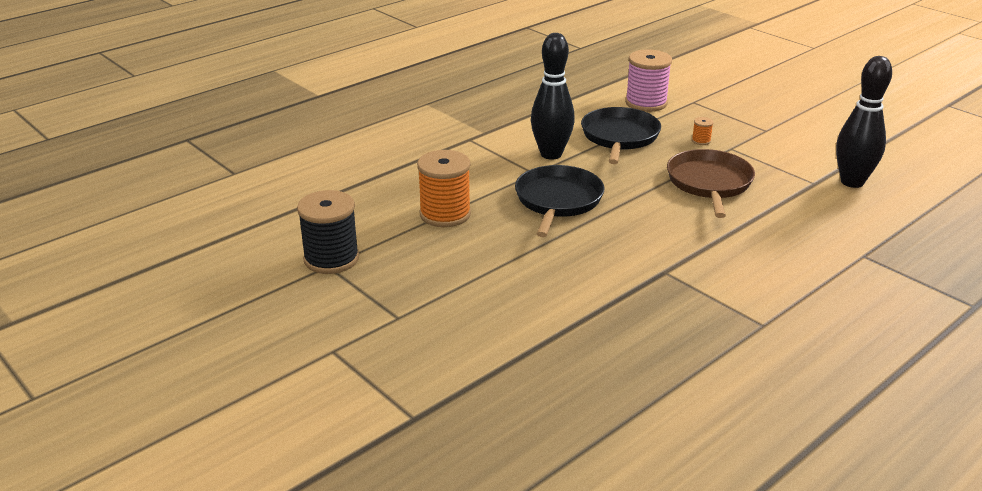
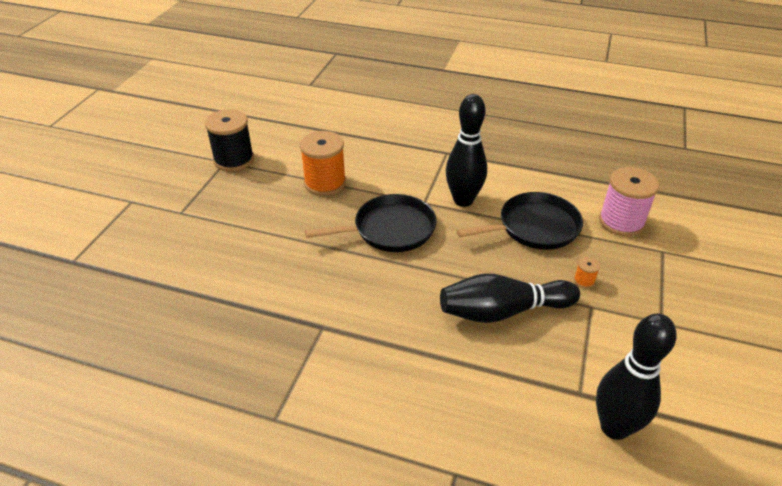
camera: 60 degrees right, 10 degrees up
brown pan [667,149,755,218] -> black bowling pin [440,273,580,323]

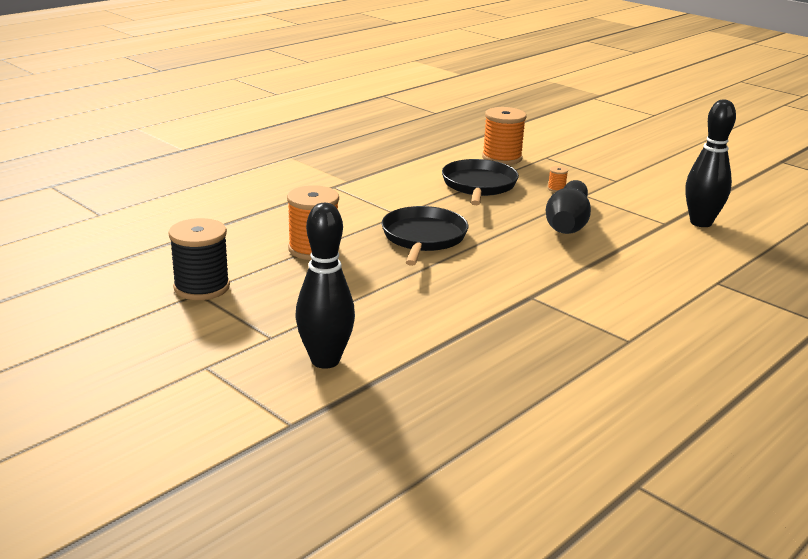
camera: 65 degrees left, 15 degrees down
black bowling pin [446,94,487,207] -> black bowling pin moved to [295,203,355,369]
pink spool [599,167,659,237] -> orange spool [482,107,526,165]

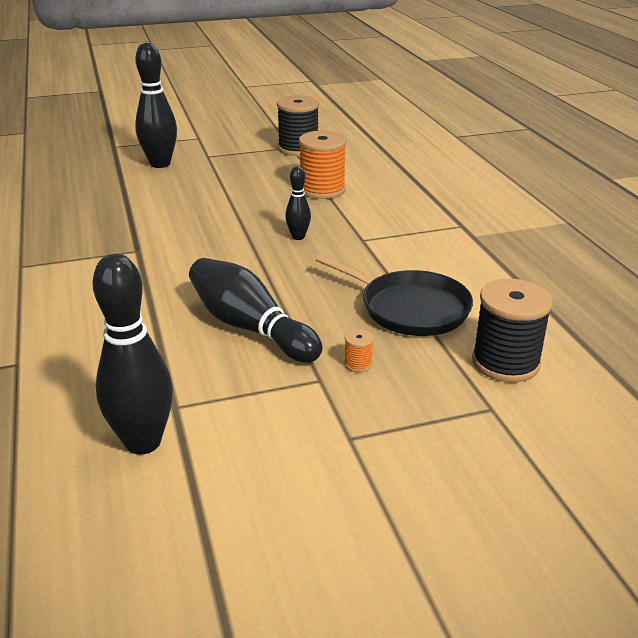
camera: 120 degrees right, 5 degrees up
black pan [382,206,468,266] -> black bowling pin [285,166,311,240]
orange spool [482,107,526,165] -> black spool [472,279,553,382]

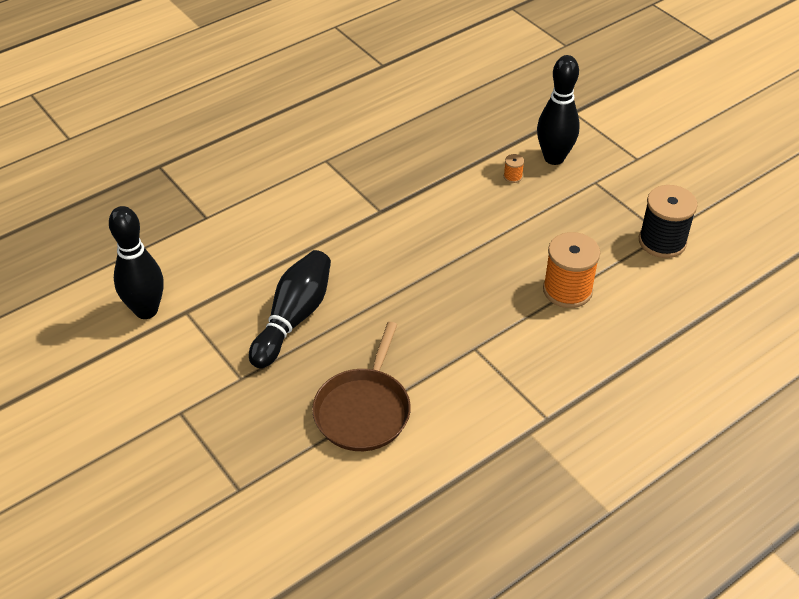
camera: 70 degrees right, 15 degrees up
black bowling pin [285,166,311,240] -> none
black pan [315,254,473,336] -> brown pan [312,322,411,451]
orange spool [344,329,374,372] -> orange spool moved to [504,154,524,183]
black spool [472,279,553,382] -> none

